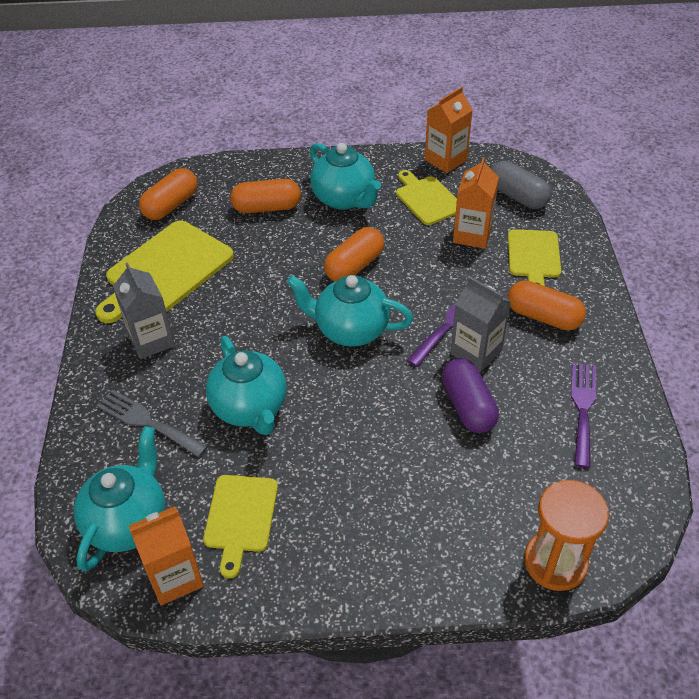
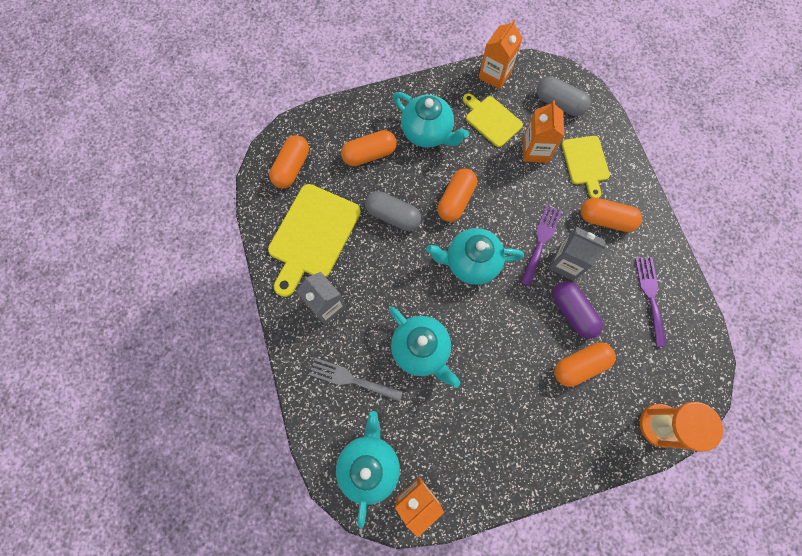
camera: 15 degrees left, 25 degrees up
yellow cutting board [203,475,278,578] -> none
none -> grey capsule [365,191,421,231]
none -> orange capsule [554,342,616,387]

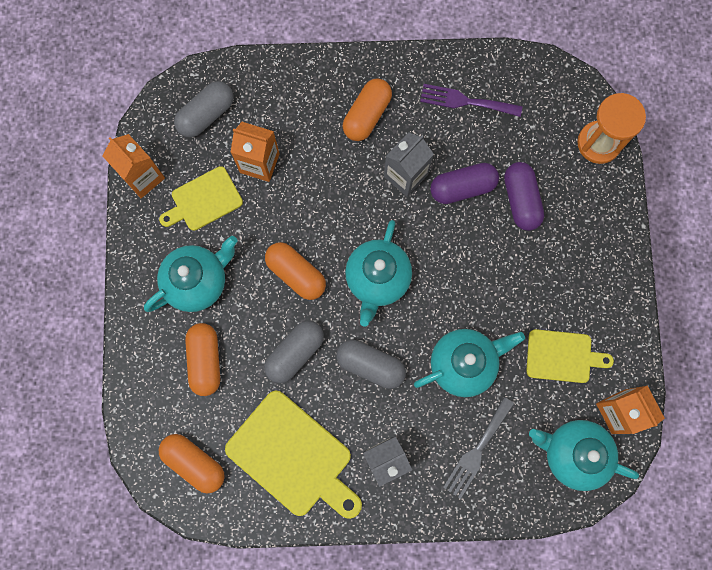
camera: 75 degrees left, 5 degrees up
purple fork [520,205,562,287] -> none
orange capsule [554,342,616,387] -> purple capsule [504,162,544,231]
yellow cutting board [562,136,610,198] -> yellow cutting board moved to [526,329,614,383]
none -> grey capsule [336,340,406,389]

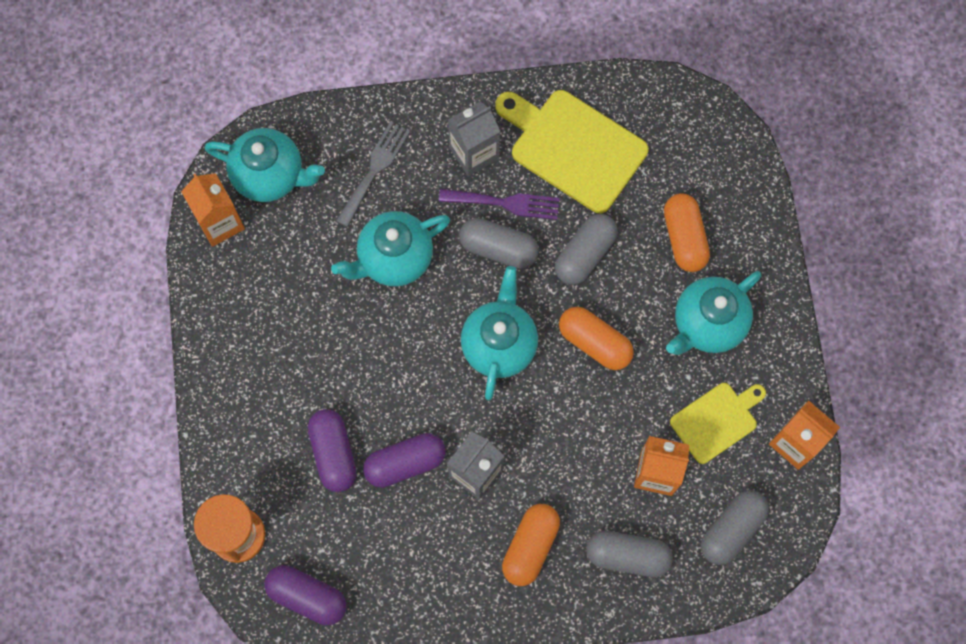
camera: 175 degrees right, 5 degrees down
orange capsule [159,434,225,493] -> none
purple fork [420,84,522,117] -> purple fork moved to [439,189,560,220]
yellow cutting board [526,329,614,383] -> none
none -> purple capsule [264,565,346,625]
none -> grey capsule [586,531,673,577]

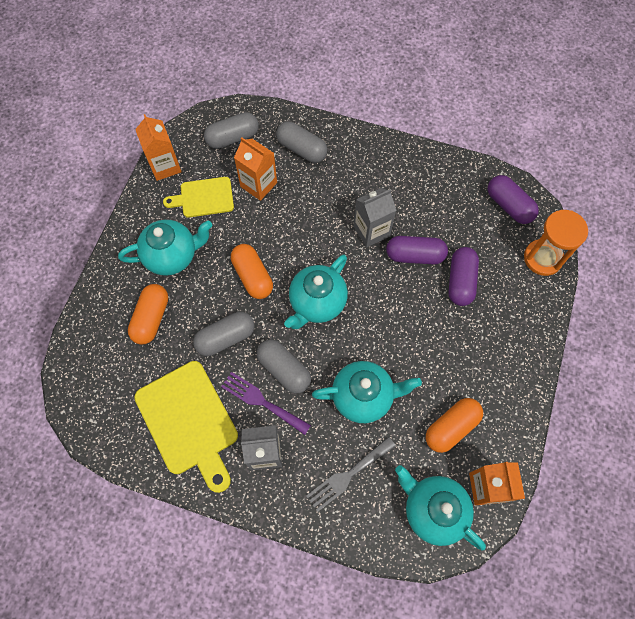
camera: 155 degrees left, 5 degrees down
orange capsule [502,504,560,586] -> orange capsule moved to [426,398,483,453]

